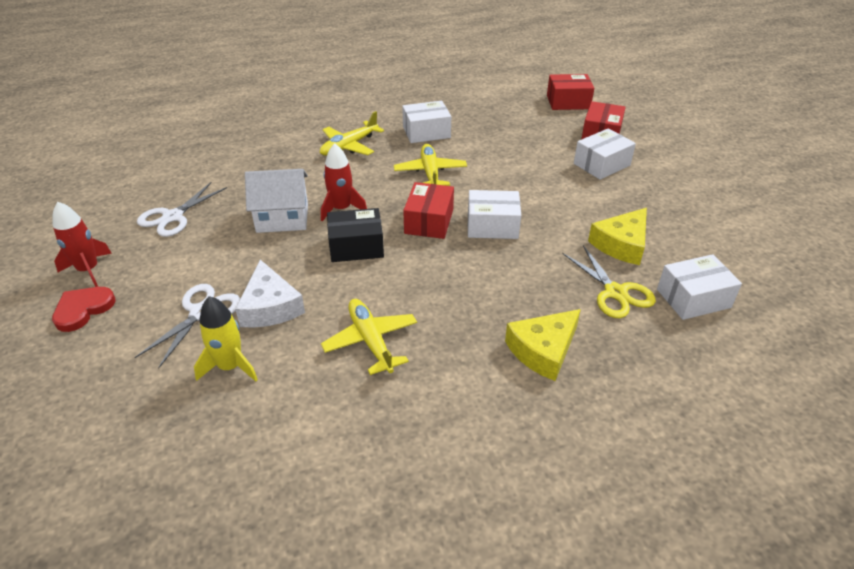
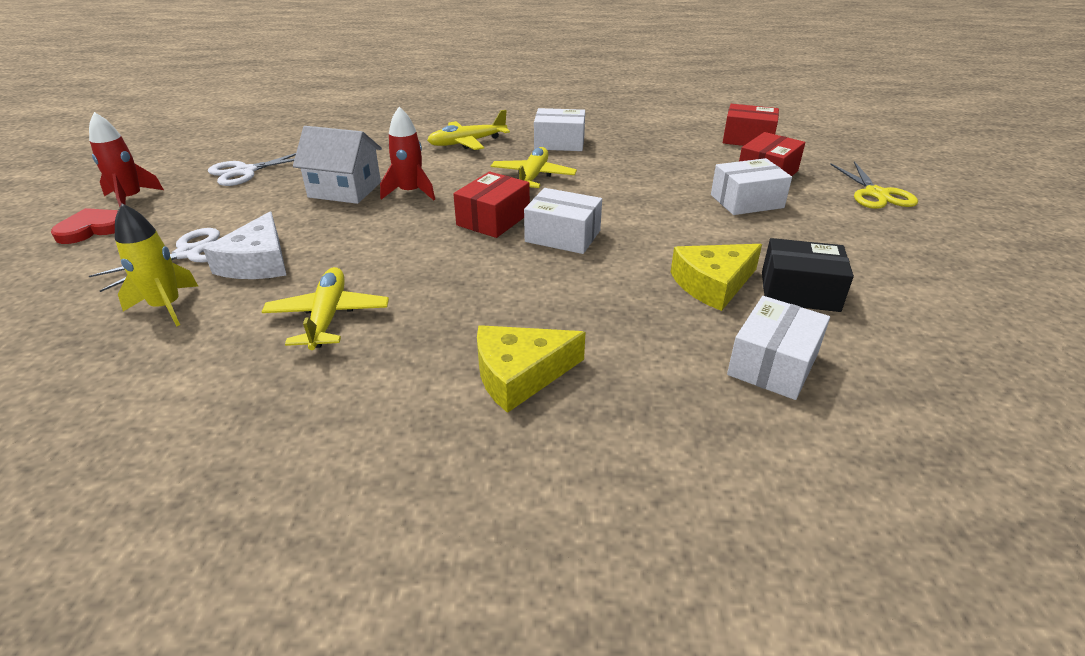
camera: 20 degrees right, 5 degrees down
black box [327,208,384,262] -> black box moved to [762,238,854,312]
yellow scissors [562,245,656,318] -> yellow scissors moved to [830,161,918,209]
white box [657,254,742,320] -> white box turned 60 degrees counterclockwise [727,296,830,400]

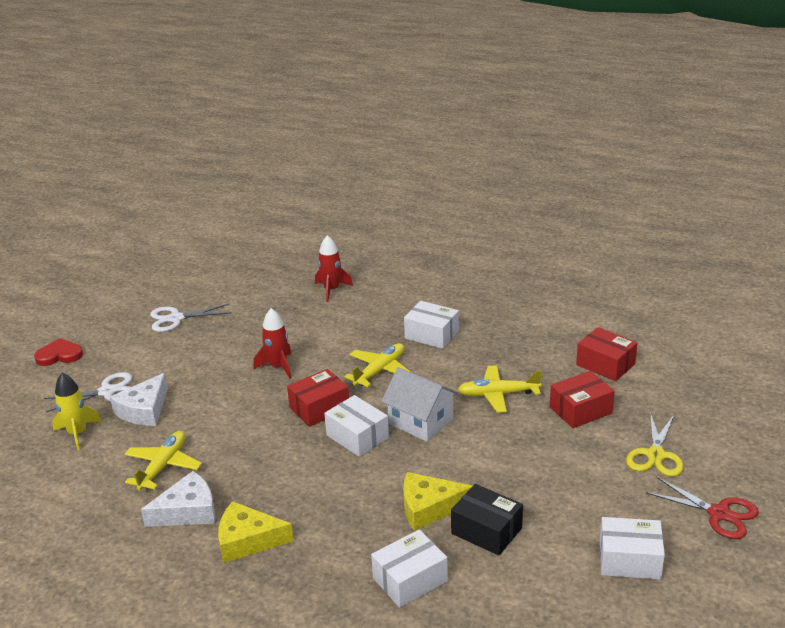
camera: 25 degrees right, 5 degrees down
red rocket [89,112,164,207] -> red rocket moved to [315,235,353,302]
white house [293,126,382,204] -> white house moved to [381,367,459,442]
yellow plane [427,110,510,150] -> yellow plane moved to [458,365,542,413]
white box [711,158,792,215] -> white box moved to [600,517,665,580]
none -> white cheese [141,471,215,527]
none -> red scissors [646,477,759,539]

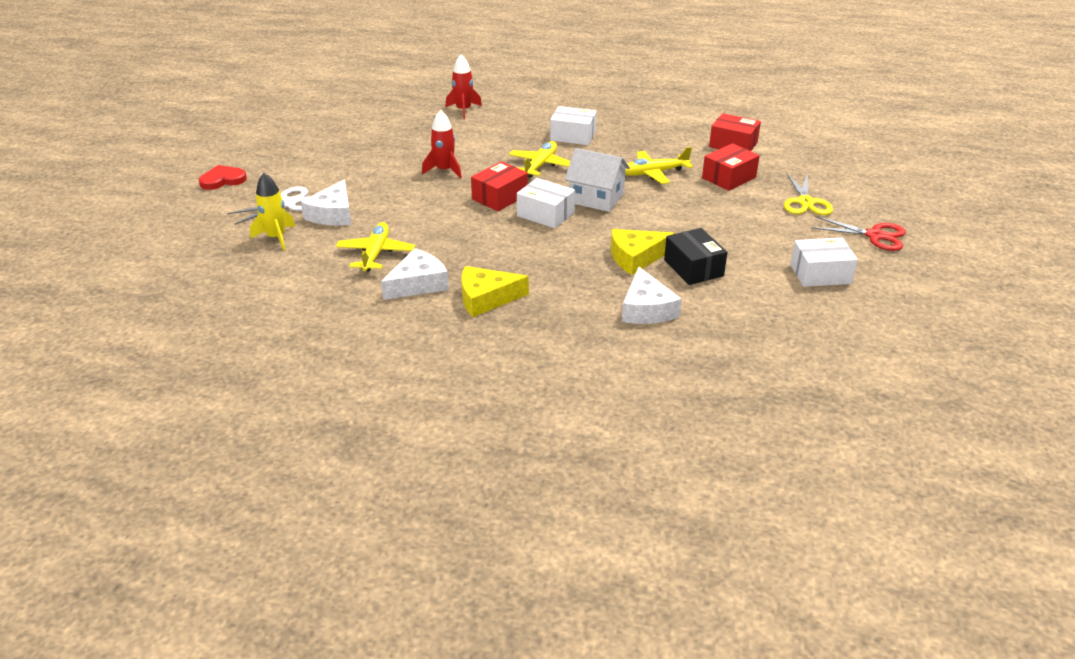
camera: 15 degrees left, 5 degrees up
white scissors [150,304,231,332] -> none
white box [371,529,448,608] -> white cheese [622,267,682,324]
black box [451,484,523,555] -> black box turned 45 degrees clockwise [664,228,727,285]

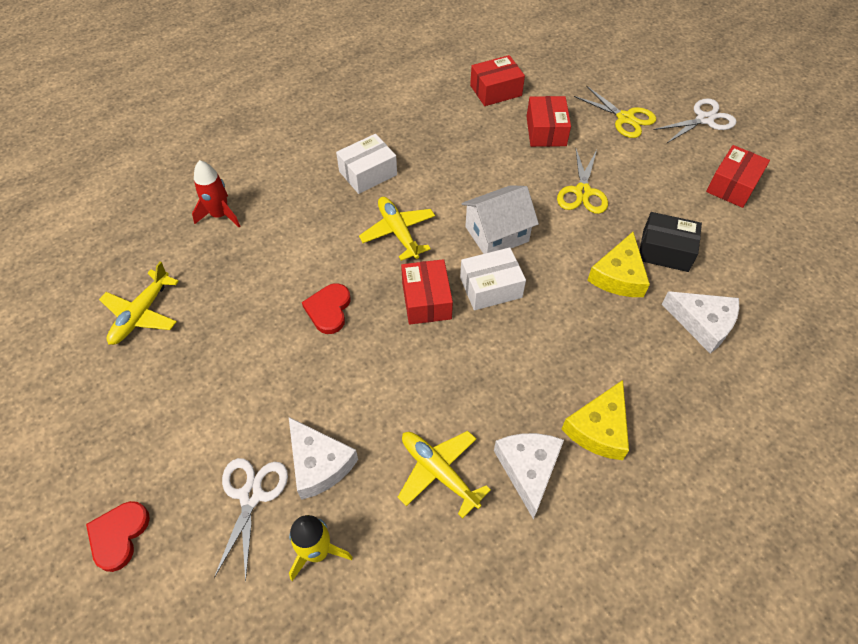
camera: 50 degrees left, 20 degrees up
red rocket [422,110,462,179] -> red heart [302,283,350,334]
yellow plane [625,147,693,184] -> yellow plane moved to [99,261,179,345]
white box [790,238,858,287] -> red box [706,145,770,208]
red scissors [811,216,906,251] -> white scissors [654,98,737,144]
none -> yellow scissors [557,149,608,214]

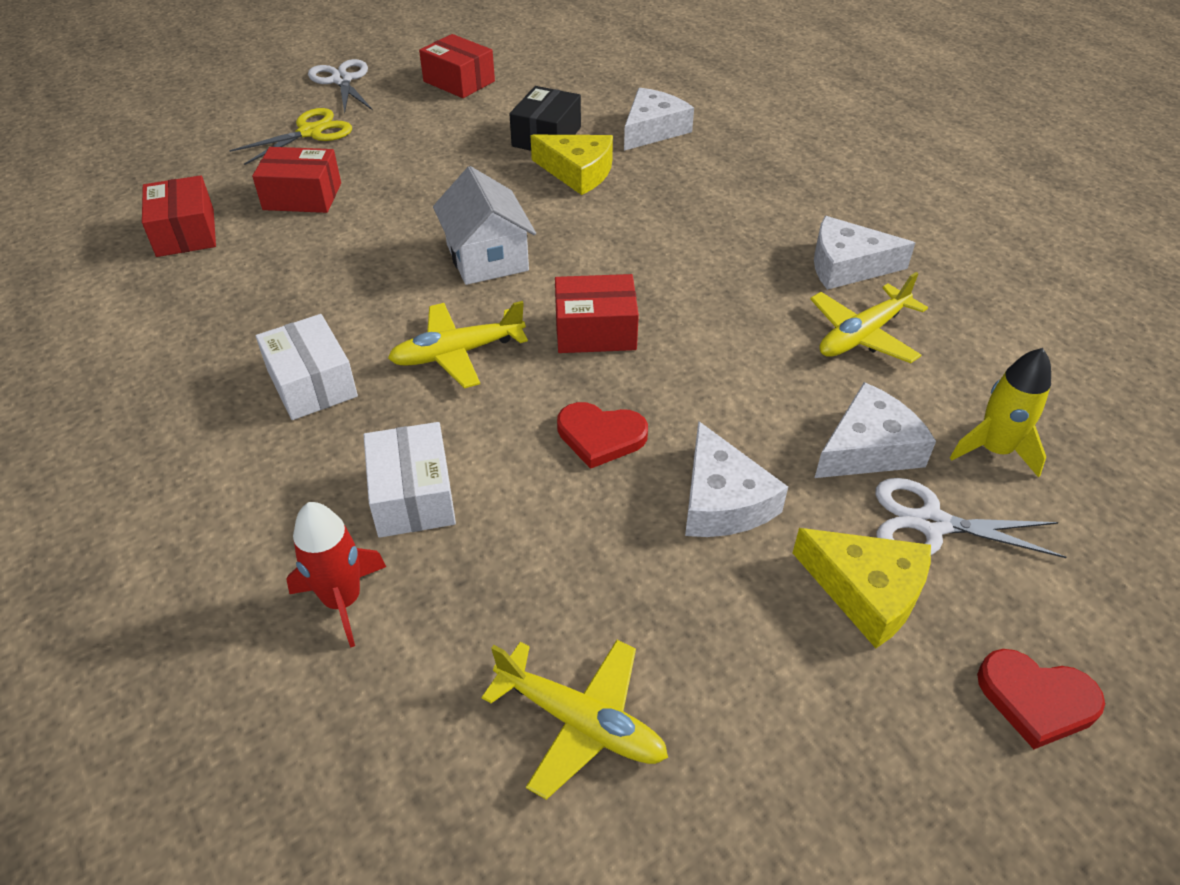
camera: 85 degrees left, 10 degrees down
white box [460,247,526,310] -> white box moved to [364,422,456,538]
yellow scissors [557,149,608,214] -> none
yellow cheese [561,380,629,460] -> yellow cheese moved to [793,528,931,648]
none -> white cheese [685,421,788,537]

